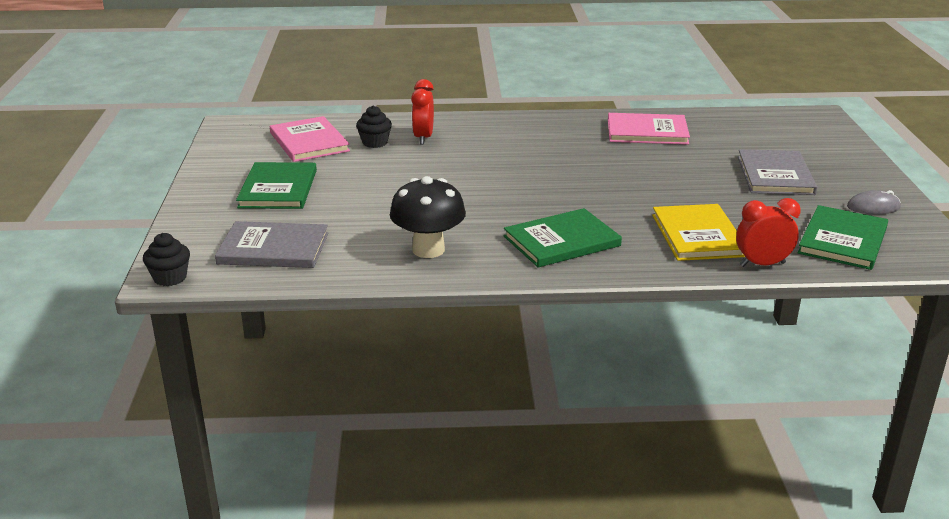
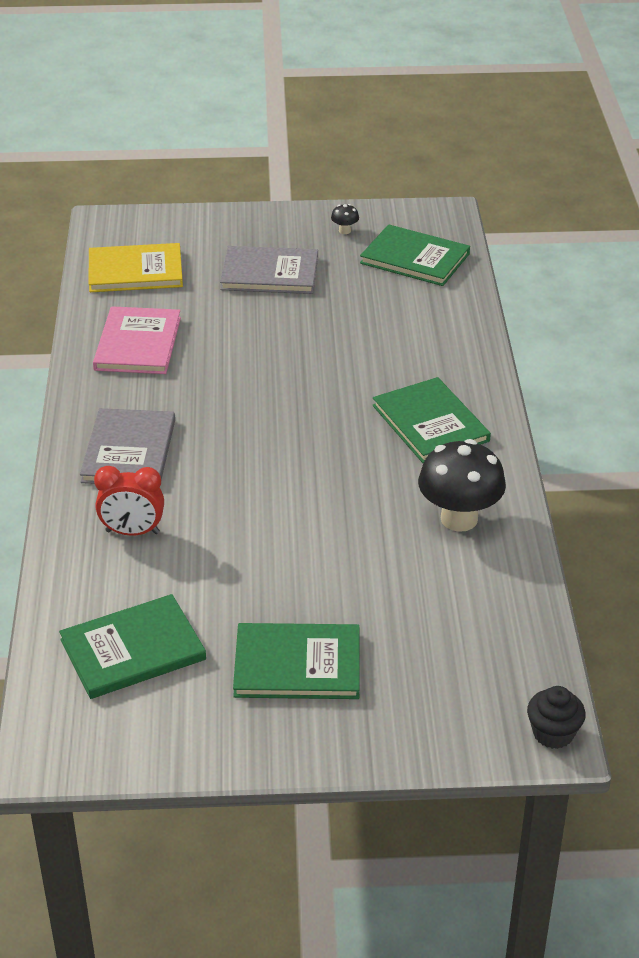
camera: 90 degrees left, 10 degrees up
grey book [215,221,328,268] -> grey book moved to [80,408,175,484]
pink book [270,116,350,162] -> green book [59,594,206,699]
black cupcake [356,105,392,148] -> none
yellow book [652,204,745,261] -> yellow book moved to [88,243,183,292]
red clock [736,198,801,267] -> none
grey mouse [847,190,901,214] -> black mushroom [331,204,359,234]

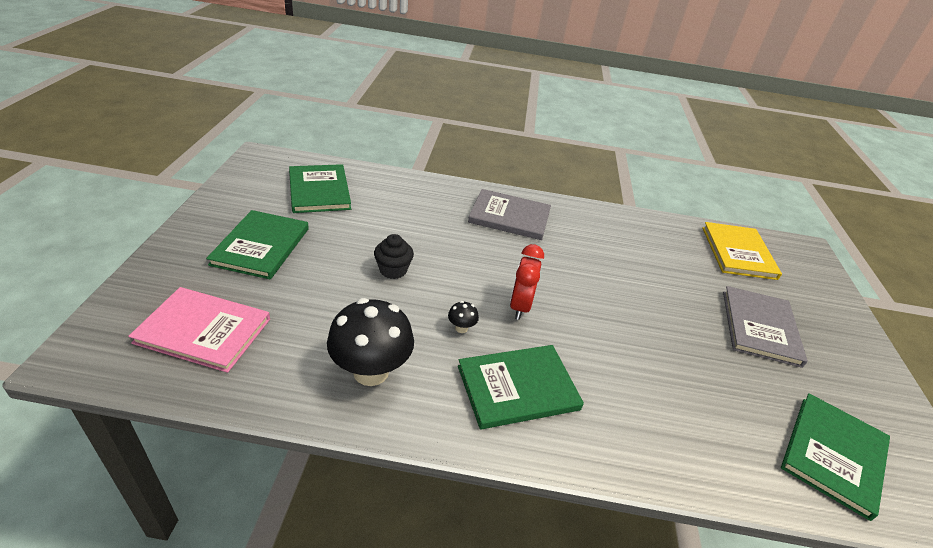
camera: 95 degrees right, 0 degrees up
pink book [93,306,181,374] -> pink book moved to [128,287,270,373]
red clock [94,466,164,536] -> red clock moved to [510,244,544,320]
black mushroom [331,204,359,234] -> black mushroom moved to [448,301,479,333]
black cupcake [527,686,586,749] -> black cupcake moved to [374,234,414,279]

